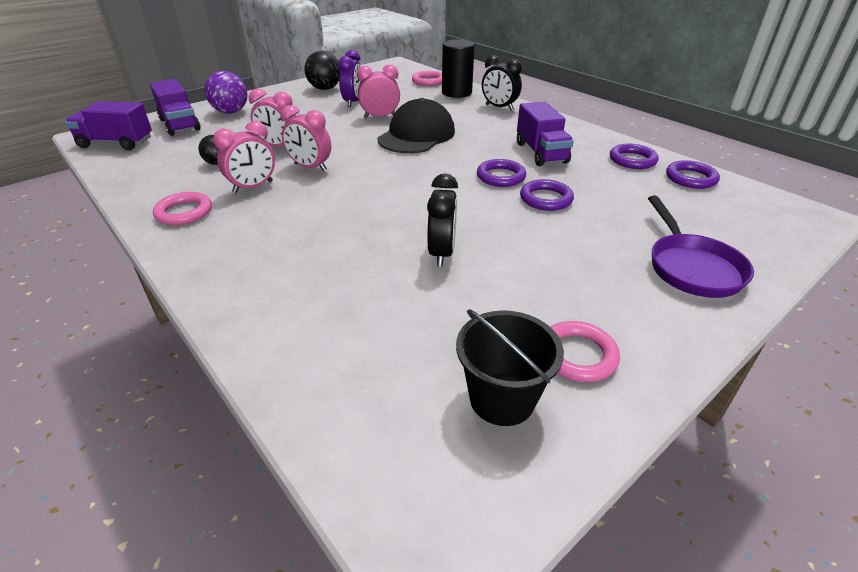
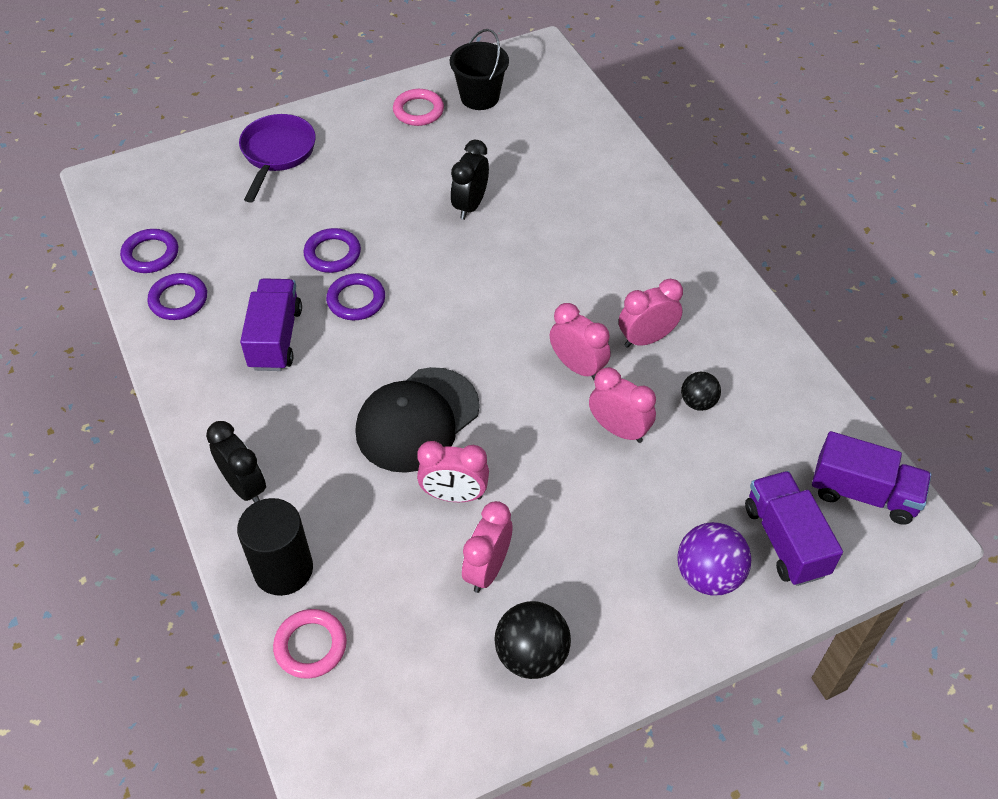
camera: 165 degrees left, 15 degrees up
pink ring [153,192,212,225] -> none
purple clock [338,50,361,107] -> pink clock [462,501,512,593]

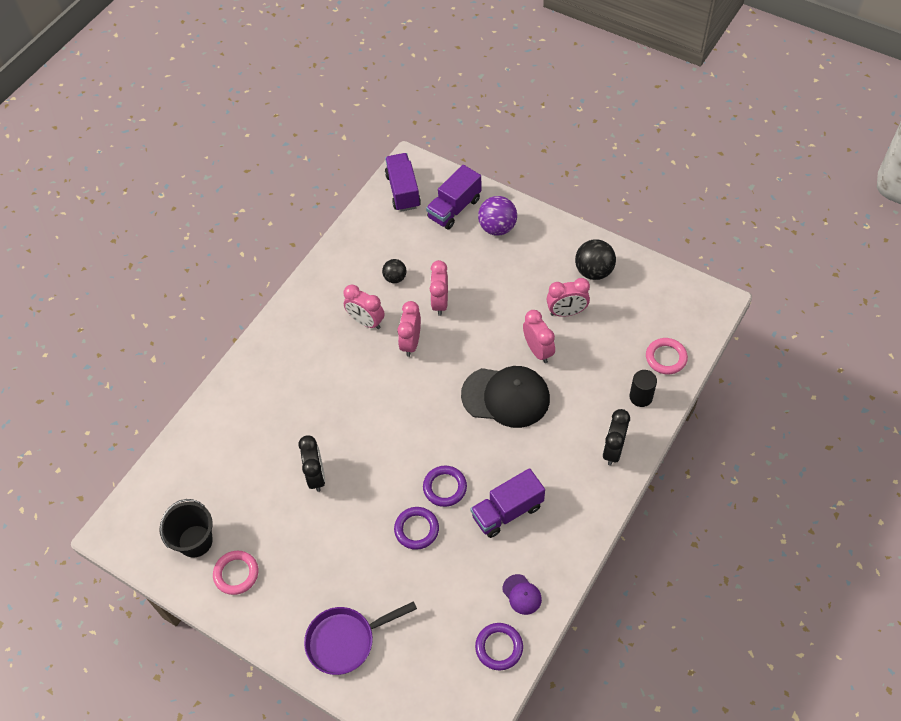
camera: 120 degrees left, 5 degrees up
purple ring [148,273,207,320] -> purple cap [503,574,542,615]
black cylinder [237,498,313,596] -> black cylinder [629,370,657,407], size x0.64
black clock [451,140,489,220] -> black clock turned 90 degrees counterclockwise [298,435,325,492]

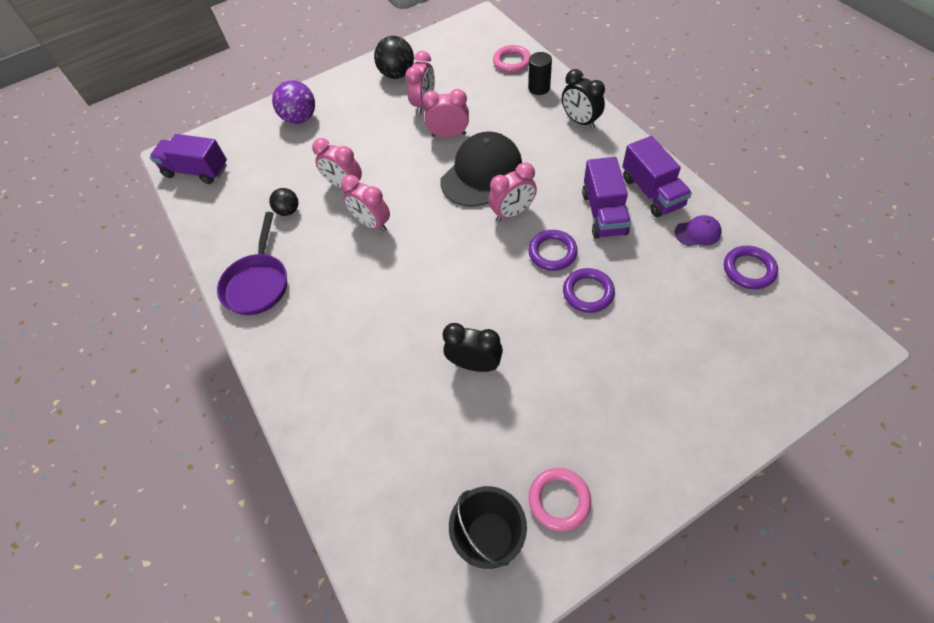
camera: 60 degrees left, 0 degrees up
purple pan [304,601,417,675] -> purple pan moved to [217,212,287,315]
pink clock [343,285,385,329] -> pink clock moved to [488,162,537,222]
purple truck [426,165,482,230] -> purple truck moved to [622,136,692,217]

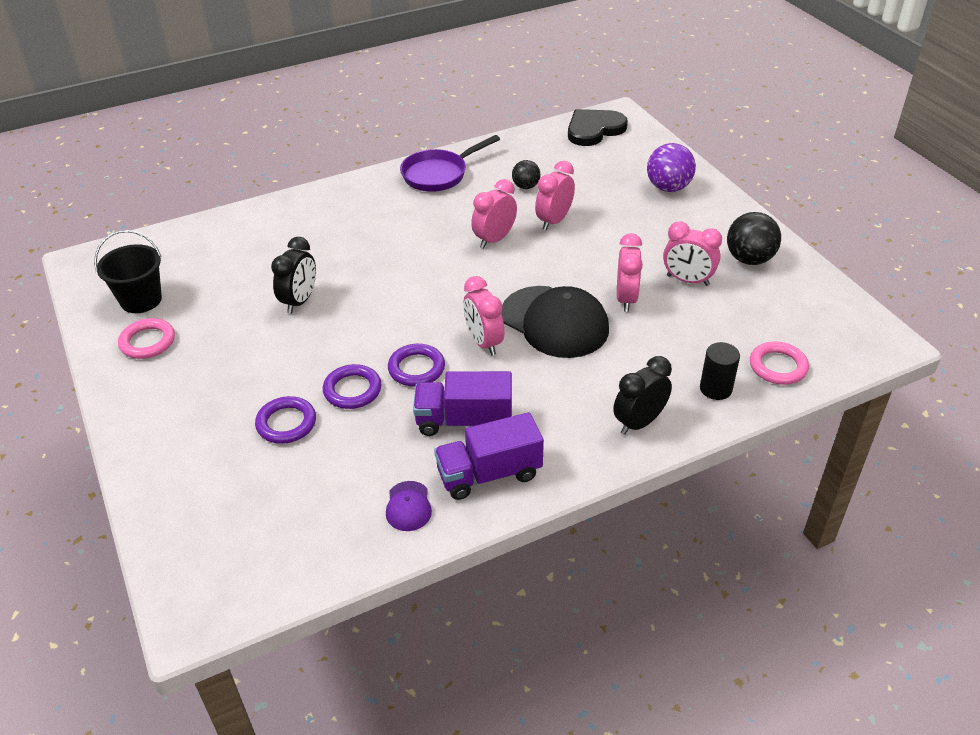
camera: 90 degrees right, 15 degrees down
purple truck [150,134,227,184] -> black heart [568,109,628,146]
purple pan [217,212,287,315] -> purple pan turned 45 degrees counterclockwise [400,135,500,192]
purple ring [724,246,778,289] -> purple ring moved to [255,396,316,444]

